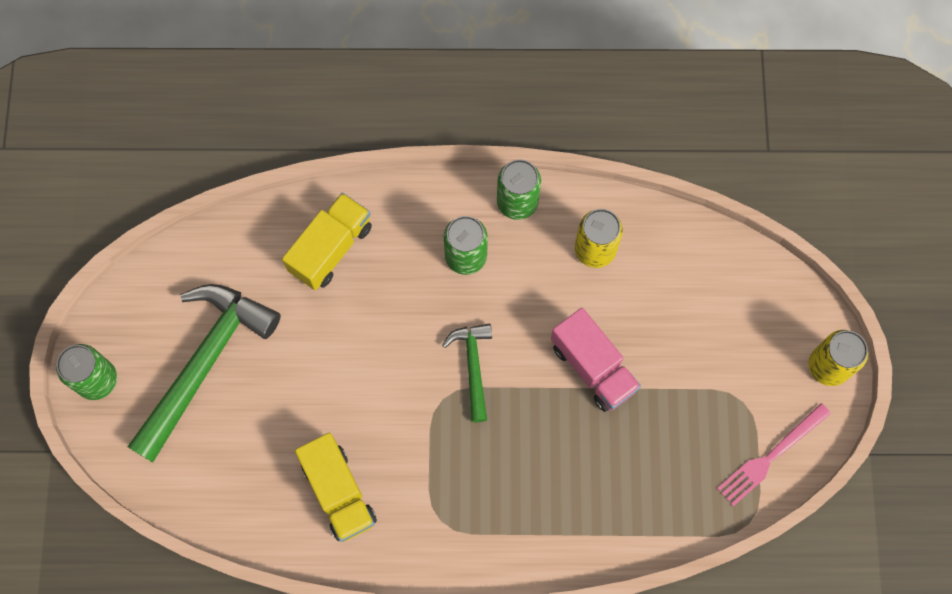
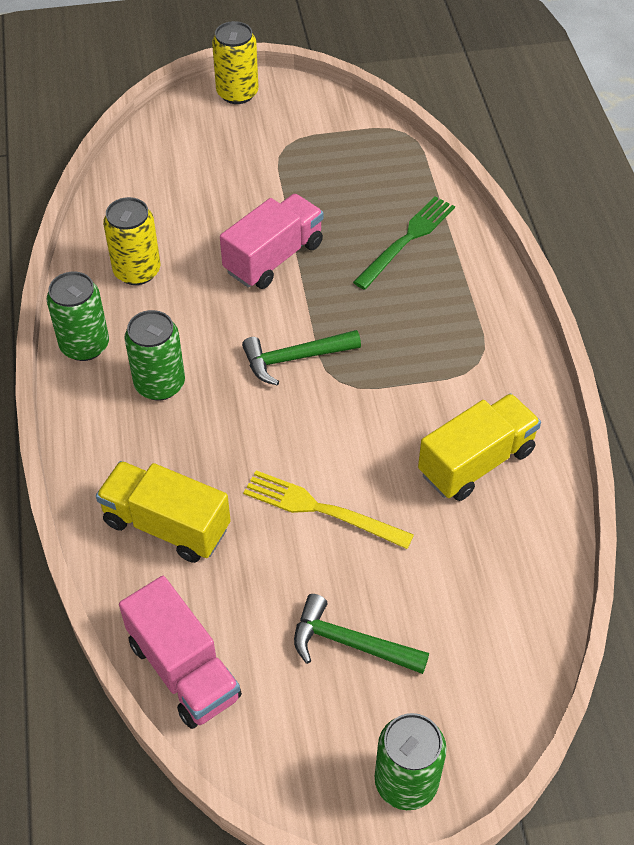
camera: 100 degrees left, 20 degrees down
green hammer [127,284,281,463] -> green hammer [294,594,429,674], size x0.52
pink fork [717,403,831,506] -> none
none -> pink truck [119,576,242,729]
none -> yellow fork [243,470,414,549]
none -> green fork [353,196,455,290]

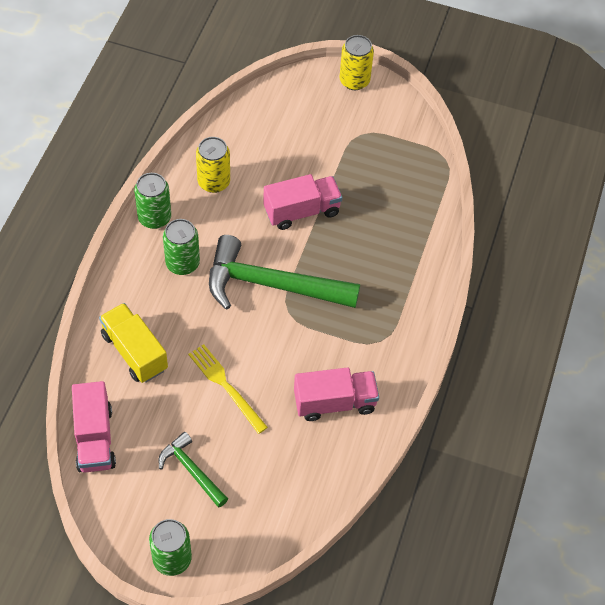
camera: 25 degrees right, 5 degrees up
green hammer [242,330,361,386] -> green hammer [209,235,360,310], size x1.94
green fork [353,196,455,290] -> none
yellow truck [418,393,541,501] -> pink truck [294,367,379,421]

